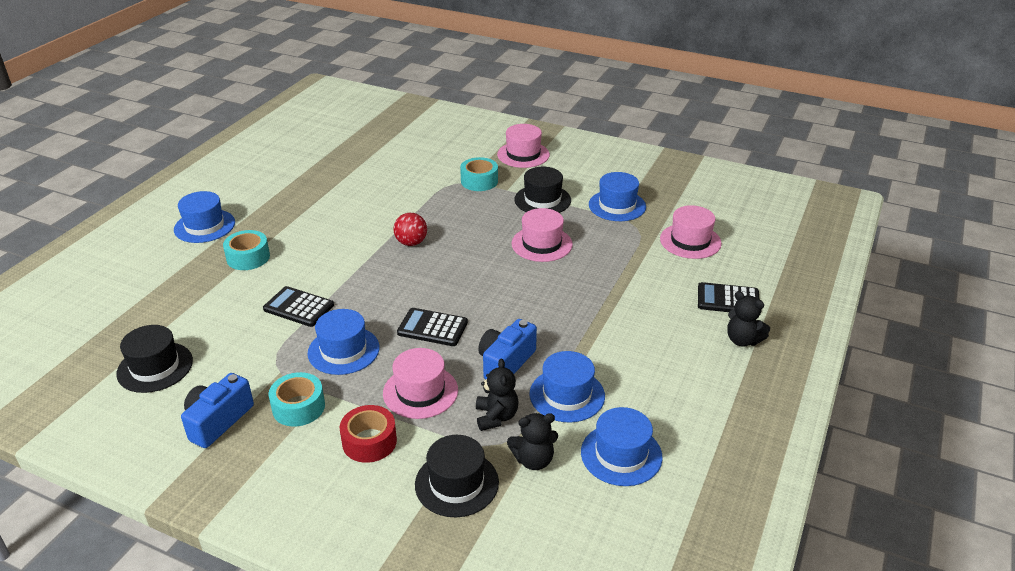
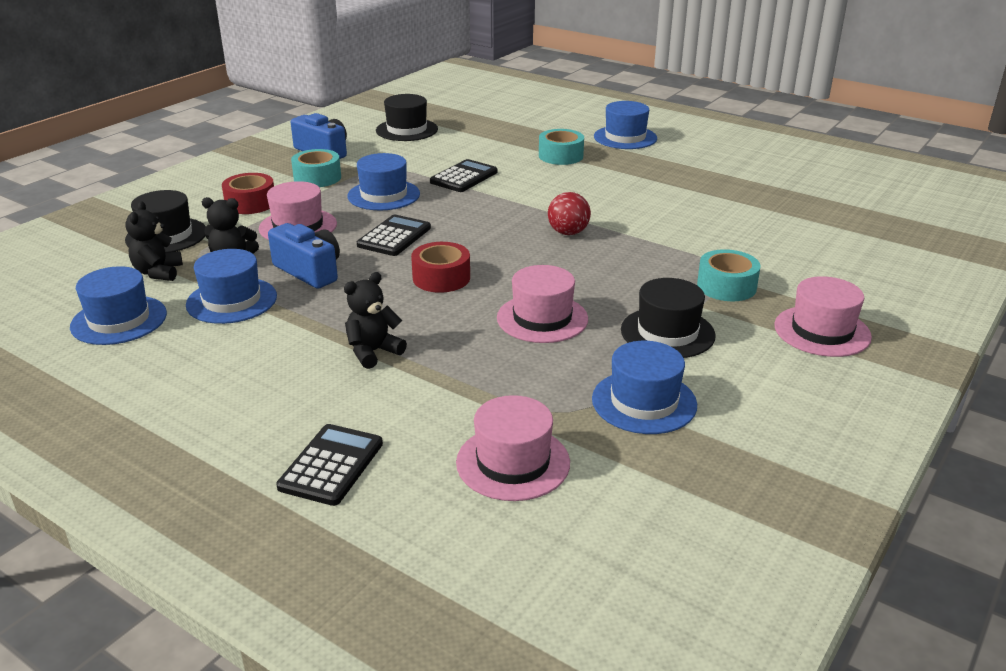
camera: 100 degrees right, 5 degrees down
black teddy bear [727,291,770,347] -> black teddy bear moved to [344,272,407,369]
none -> red tape [411,242,470,293]

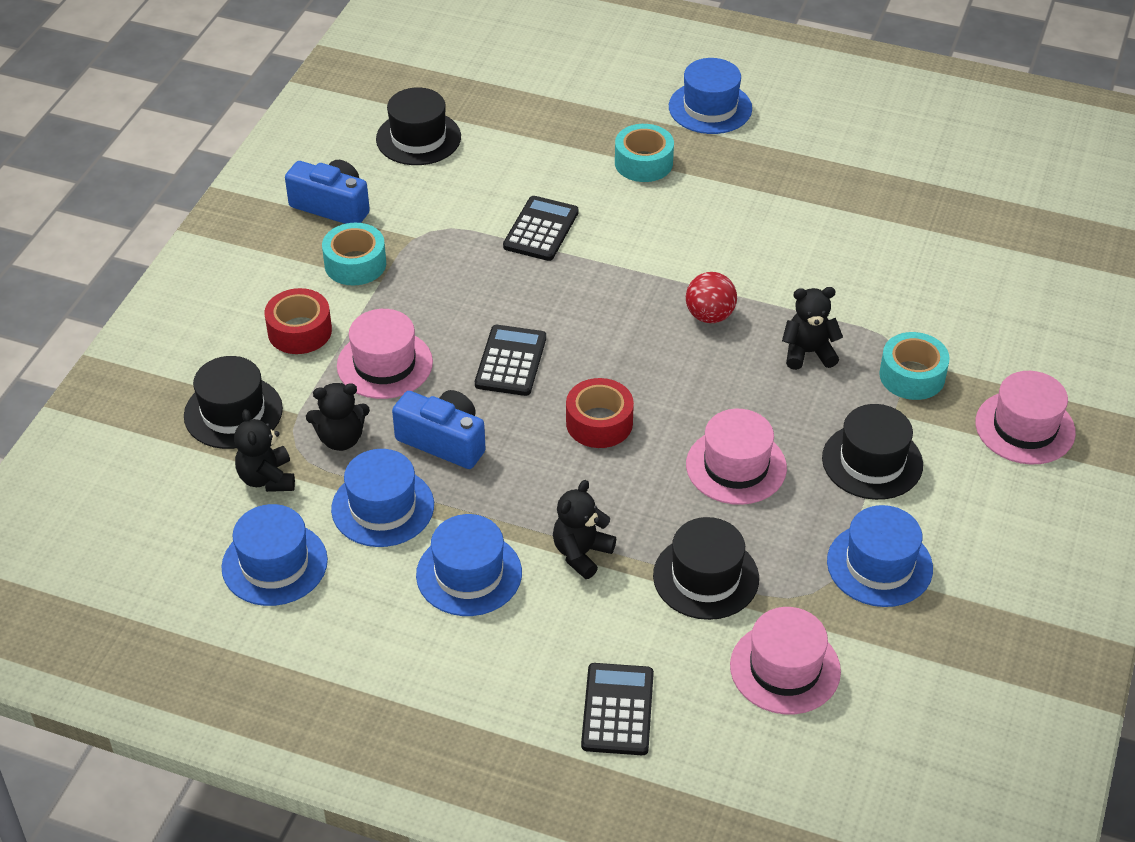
camera: 15 degrees left, 15 degrees up
blue hat [348,153,420,210] -> blue hat moved to [416,514,522,616]
none -> black hat [653,517,759,620]
none -> black teddy bear [782,287,843,370]

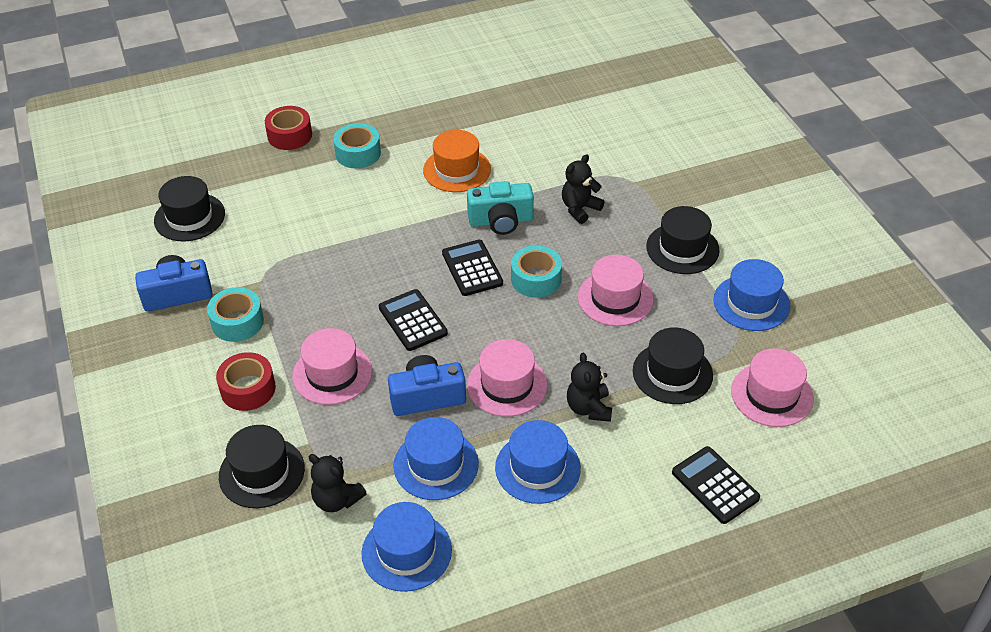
camera: 40 degrees left, 0 degrees up
black teddy bear [306,383,370,451] -> none
black calculator [503,196,579,261] -> black calculator moved to [442,240,503,296]
red tape [566,378,634,448] -> red tape moved to [265,106,312,150]
blue hat [669,58,752,134] -> none
red ball [686,272,737,323] -> turquoise camera [467,181,534,235]
turquoise tape [879,332,950,400] -> turquoise tape moved to [511,245,562,298]
pink hat [975,371,1076,464] -> pink hat moved to [467,339,547,417]
none -> orange hat [423,130,491,192]

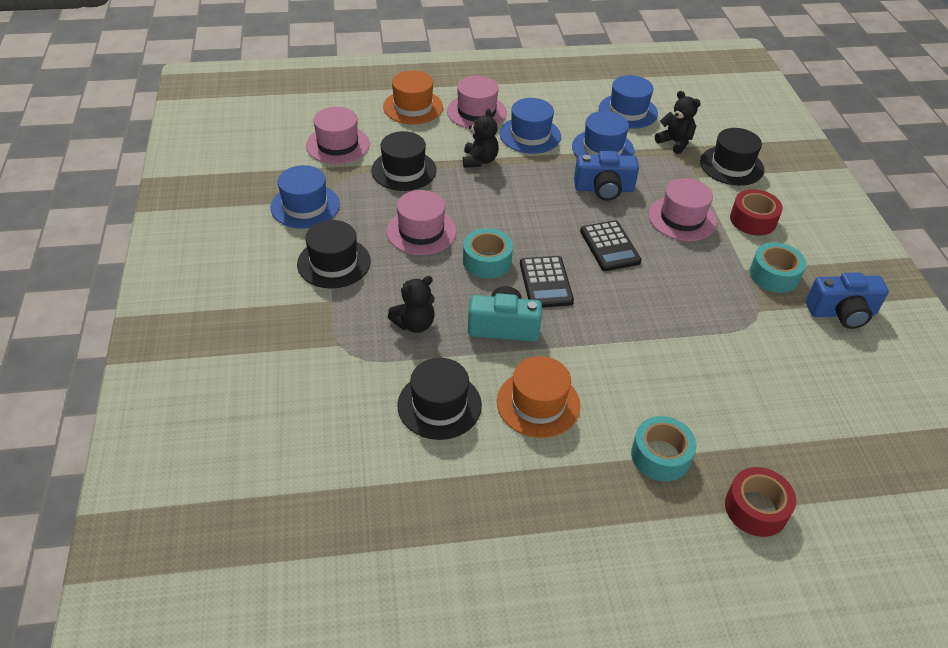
camera: 170 degrees left, 0 degrees up
black hat [154,176,225,242] -> black hat moved to [397,358,482,440]
pink hat [467,339,547,417] -> pink hat moved to [447,76,507,129]
black calculator [672,446,760,524] -> orange hat [383,71,443,124]

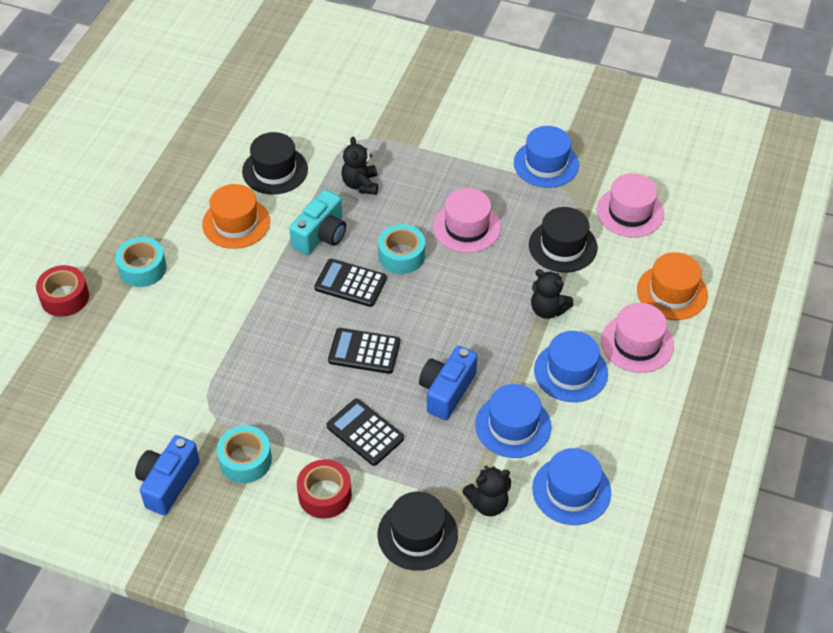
camera: 120 degrees right, 5 degrees up
black hat [297,220,371,289] -> none
pink hat [648,178,717,241] -> black calculator [327,399,404,466]

